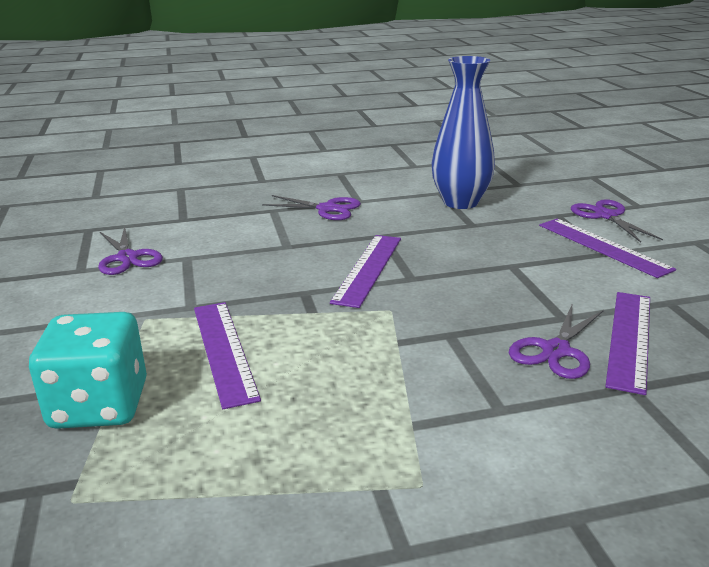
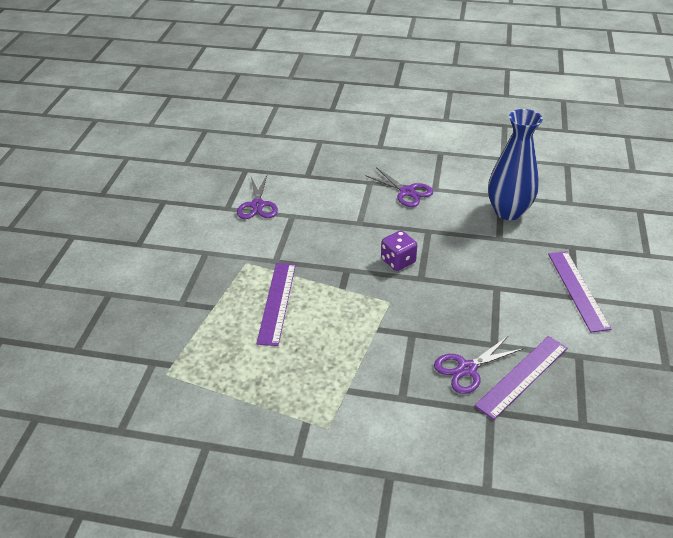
camera: 25 degrees right, 15 degrees up
turquoise dice [29,312,147,429] -> none
purple ruler [330,235,401,308] -> purple dice [381,230,417,271]
purple scissors [571,199,663,243] -> none

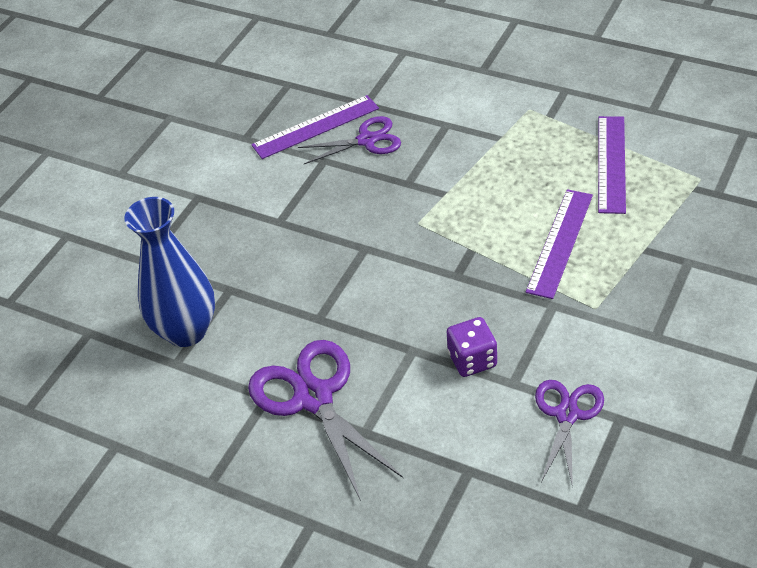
camera: 160 degrees left, 5 degrees up
purple scissors [365,167,433,207] -> purple scissors [248,340,403,501], size x1.60
purple dice [381,230,417,271] -> purple dice moved to [446,317,497,377]
purple ruler [548,251,611,333] -> purple ruler moved to [598,116,626,214]

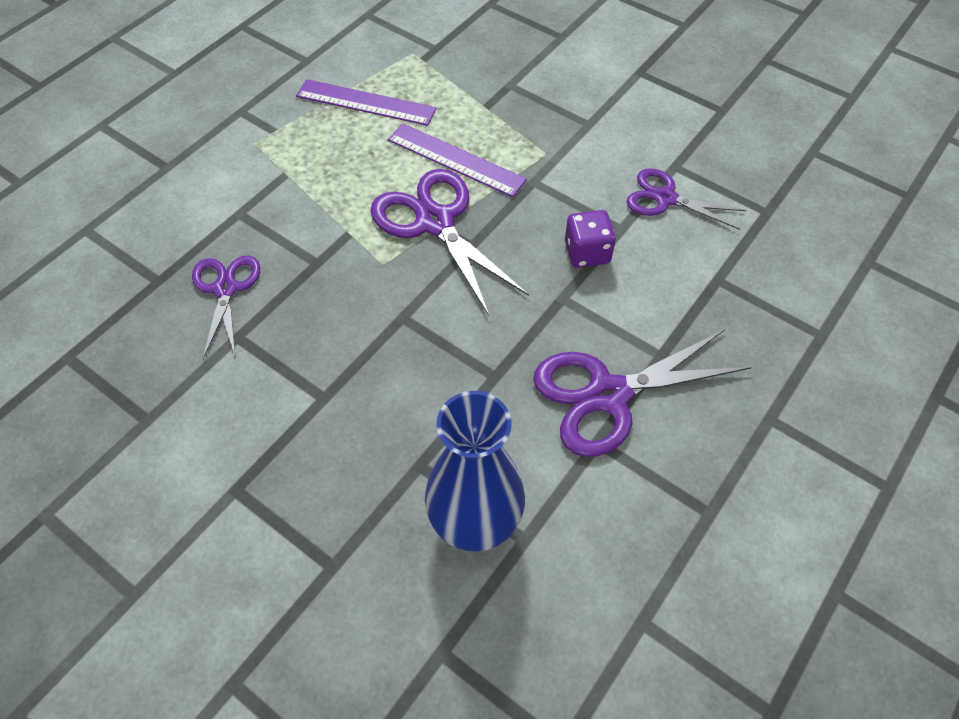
camera: 85 degrees left, 10 degrees up
purple ruler [251,95,379,159] -> none
none -> purple scissors [370,169,529,315]

